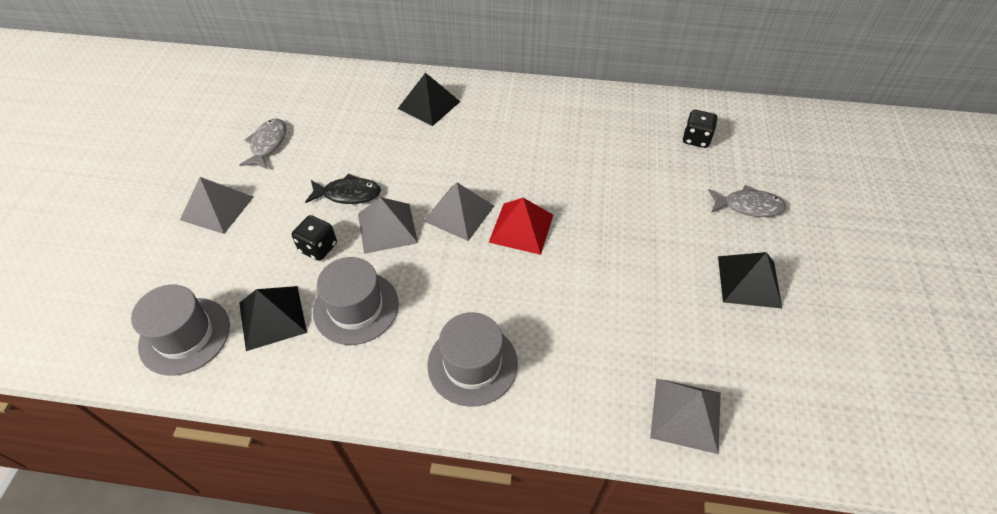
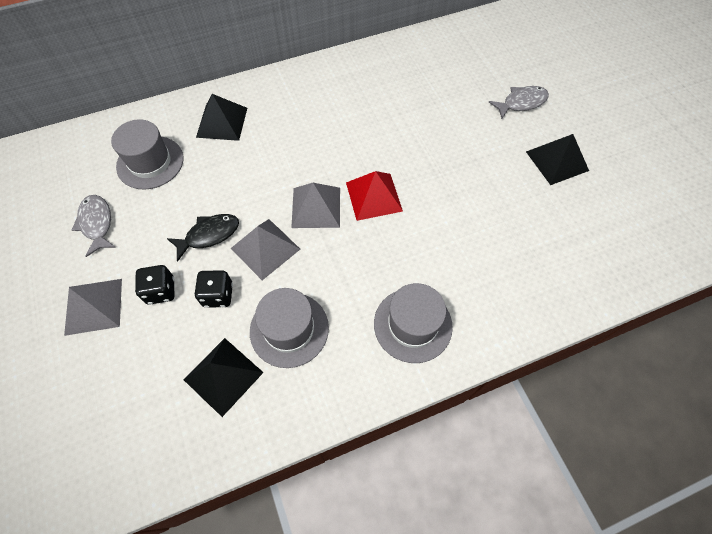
camera: 30 degrees left, 10 degrees up
grey hat [131,285,230,376] -> grey hat moved to [111,119,183,190]
grey pyramid [650,379,721,454] -> none
black dice [683,110,717,148] -> black dice moved to [135,265,174,304]

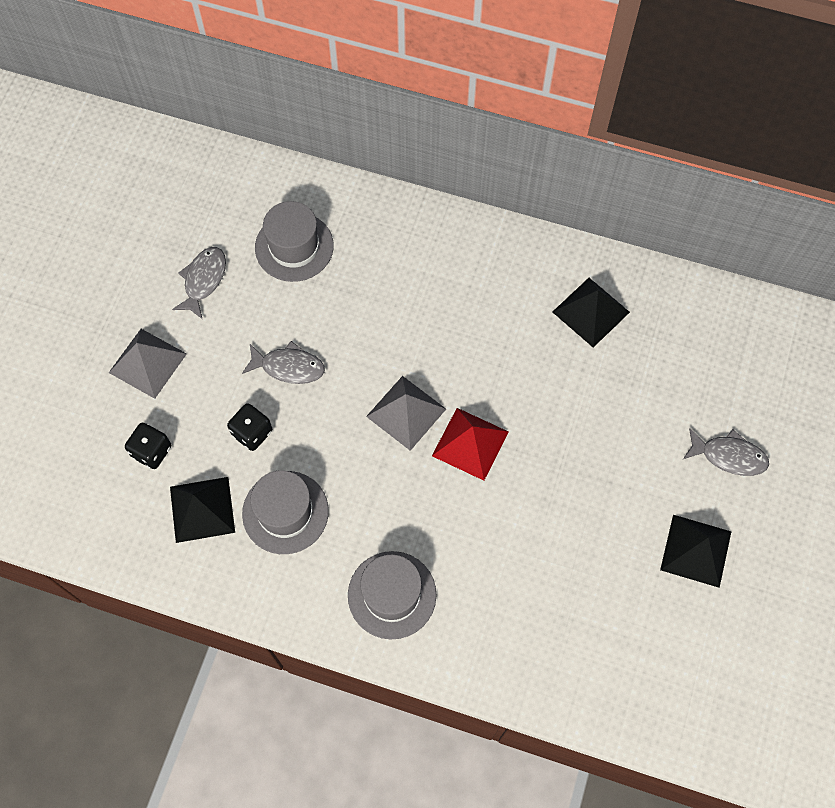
camera: 40 degrees right, 5 degrees up
black dice [135,265,174,304] -> black dice moved to [125,423,171,469]
black fish [167,214,239,262] -> grey fish [242,341,325,384]
black pyramid [196,94,247,141] -> black pyramid moved to [553,278,630,347]
grey pyramid [231,219,300,280] -> none

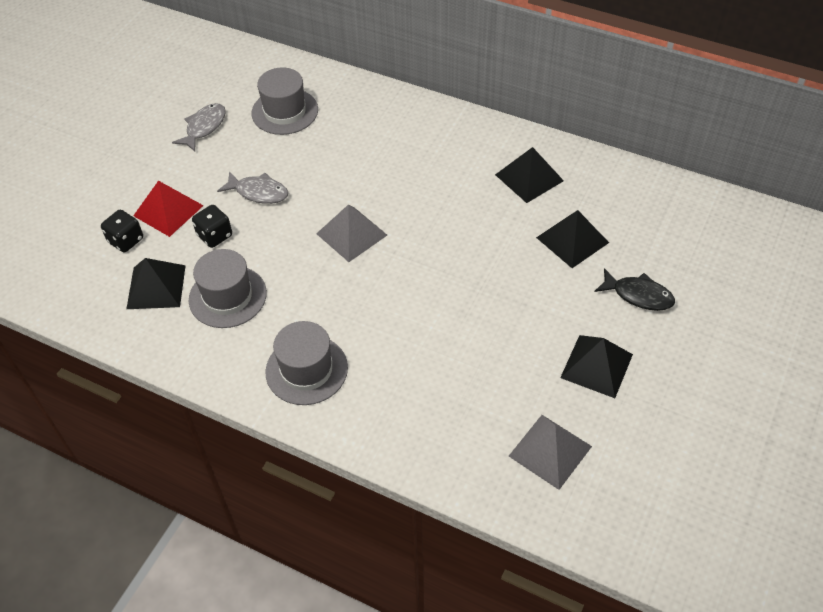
camera: 10 degrees right, 15 degrees down
grey pyramid [109,329,187,399] -> grey pyramid moved to [509,415,592,490]
red pyramid [432,408,508,481] -> red pyramid moved to [133,181,204,237]
grey fish [683,428,769,476] -> black fish [594,268,675,311]
none -> black pyramid [536,210,609,268]

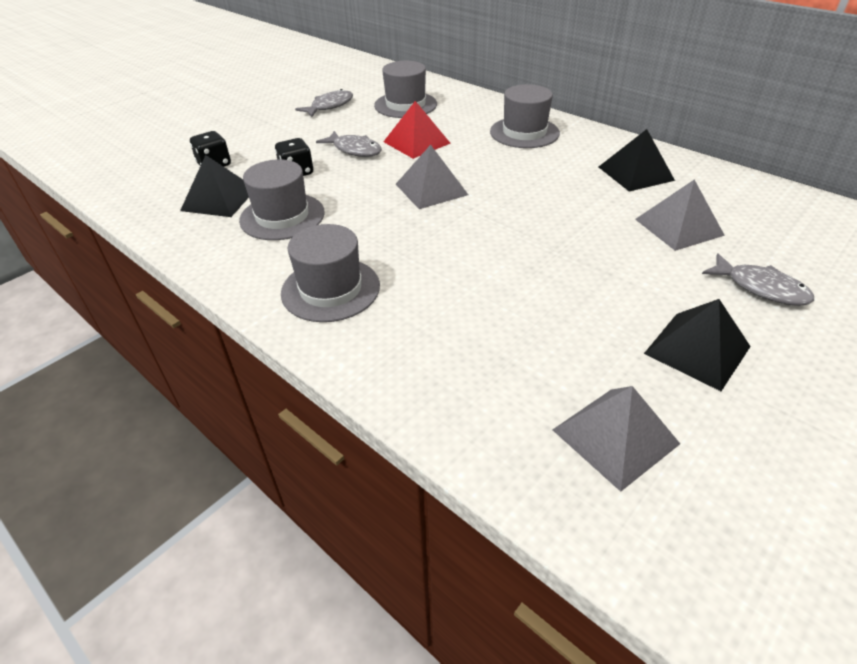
camera: 15 degrees right, 10 degrees down
red pyramid [133,181,204,237] -> red pyramid moved to [384,101,451,159]
black pyramid [536,210,609,268] -> grey pyramid [635,180,725,251]
black fish [594,268,675,311] -> grey fish [702,253,814,306]
none -> grey hat [490,84,560,148]

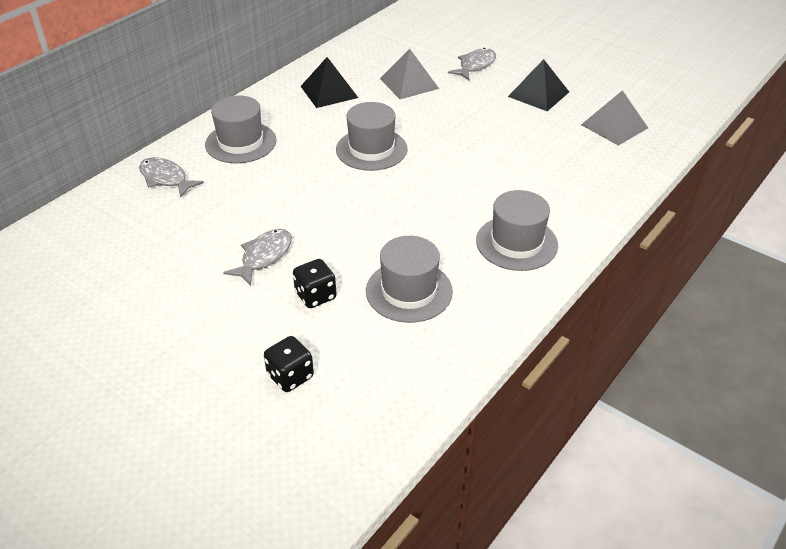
camera: 95 degrees left, 0 degrees up
black pyramid [180,155,249,217] -> none
grey fish [295,89,353,117] -> grey fish moved to [139,157,204,197]
grey hat [374,61,437,118] -> grey hat moved to [336,102,408,171]
red pyramid [384,101,451,159] -> none
grey pyramid [396,145,468,209] -> none

